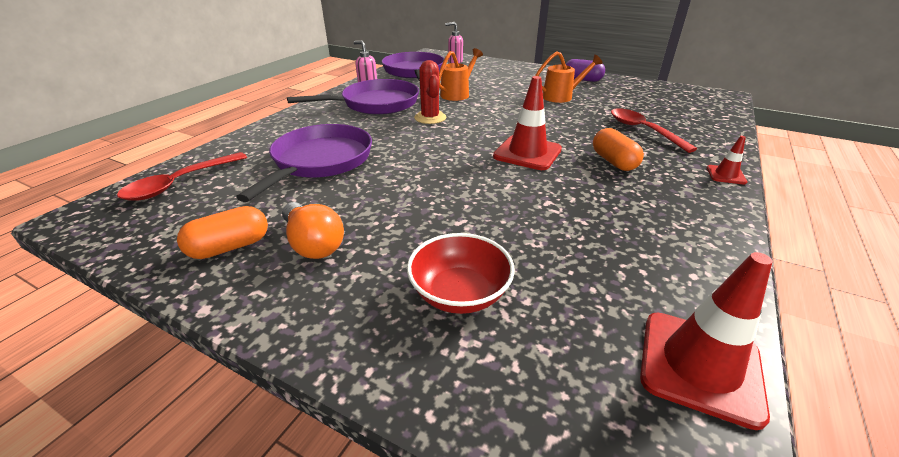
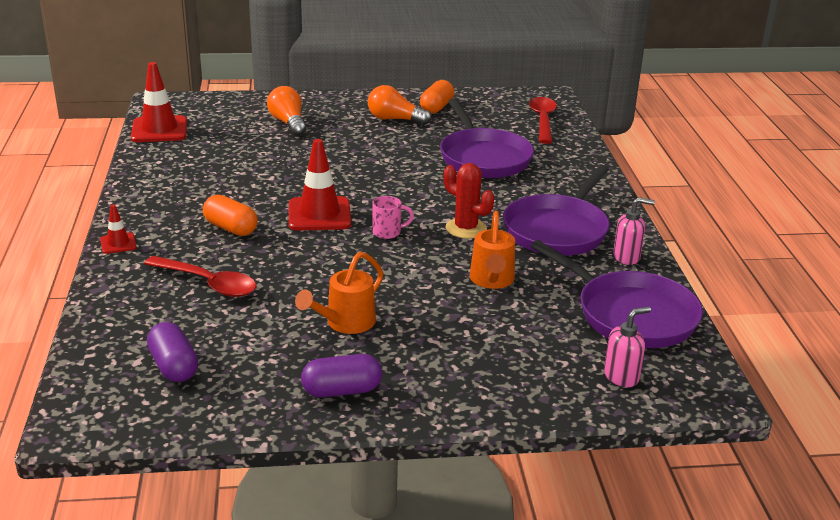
camera: 145 degrees right, 5 degrees down
red bowl [407,233,515,314] -> orange light bulb [267,86,306,136]
none -> purple capsule [147,322,198,382]
none -> pink mug [372,196,414,239]

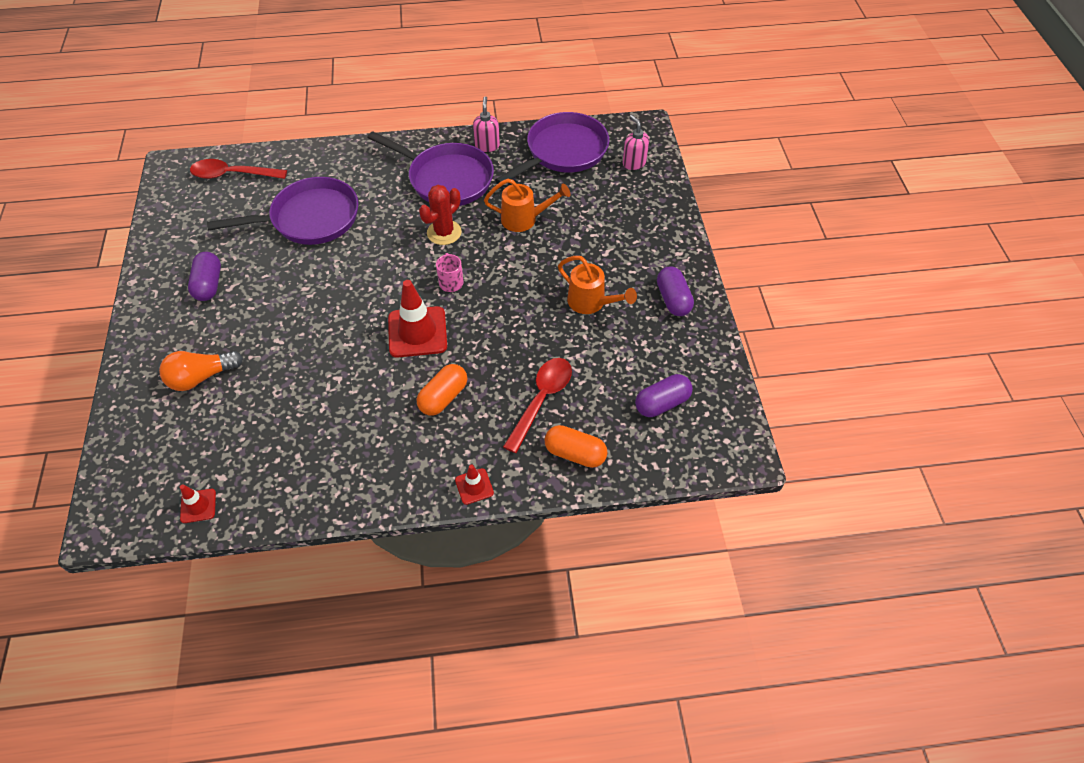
camera: 90 degrees left, 25 degrees up
red traffic cone [131,62,187,142] -> red traffic cone [180,484,216,523], size x0.51
orange light bulb [368,85,431,125] -> purple capsule [188,252,221,301]
orange capsule [420,80,454,114] -> orange capsule moved to [545,425,607,468]

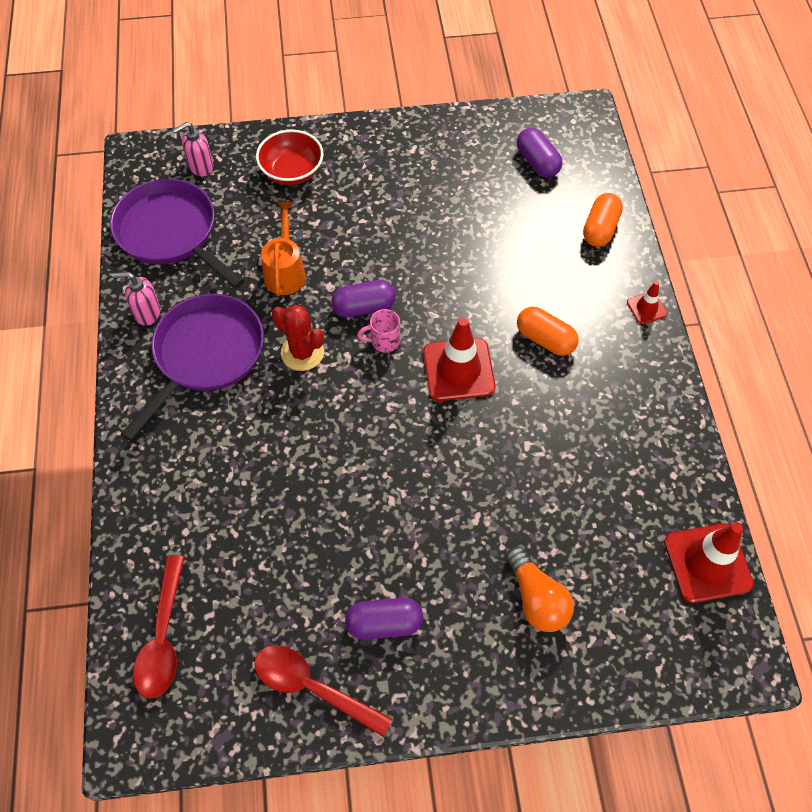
camera: 90 degrees left, 5 degrees up
red traffic cone [180,484,216,523] -> red traffic cone [664,522,754,603], size x1.97
purple pan [207,177,358,245] -> none
red spoon [503,358,572,453] -> red spoon moved to [254,645,393,737]
orange watering can [558,256,637,314] -> none
purple capsule [657,267,694,316] -> purple capsule moved to [331,280,396,318]
none -> red bowl [256,130,324,185]

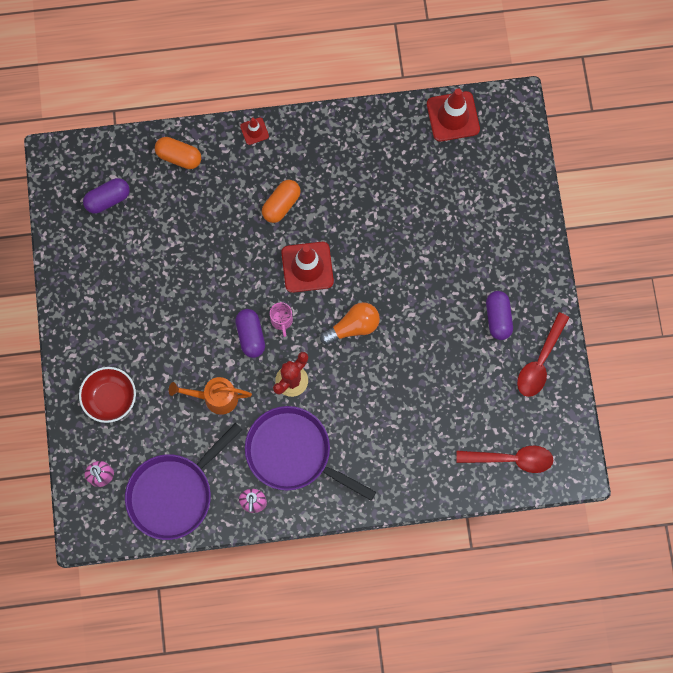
camera: 90 degrees left, 15 degrees up
orange light bulb [506,547,574,632] -> orange light bulb moved to [320,302,380,345]

